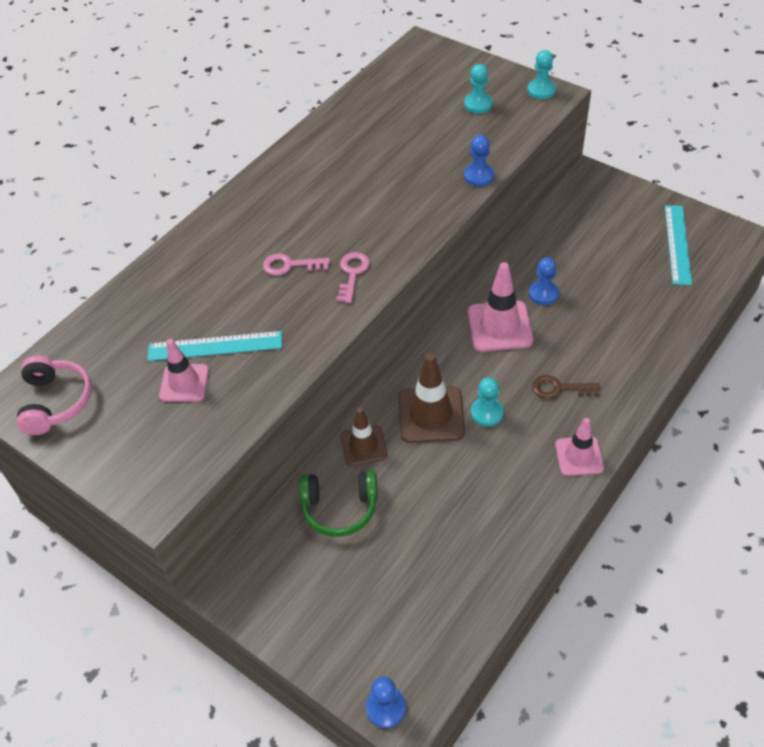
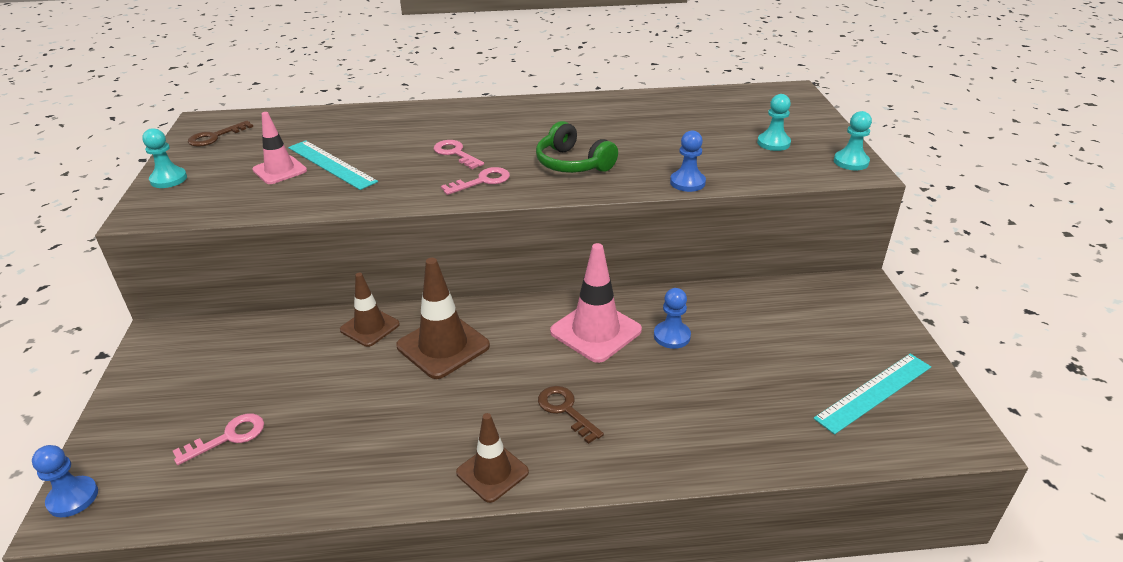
camera: 45 degrees right, 15 degrees down
pink headphones [16,355,92,435] -> brown key [188,121,253,147]
green headphones [299,471,378,537] -> green headphones moved to [536,121,618,173]
turquoise pawn [471,377,504,427] -> turquoise pawn moved to [142,128,187,188]
pink traffic cone [555,418,604,476] -> brown traffic cone [456,413,529,503]
none -> pink key [173,414,264,465]

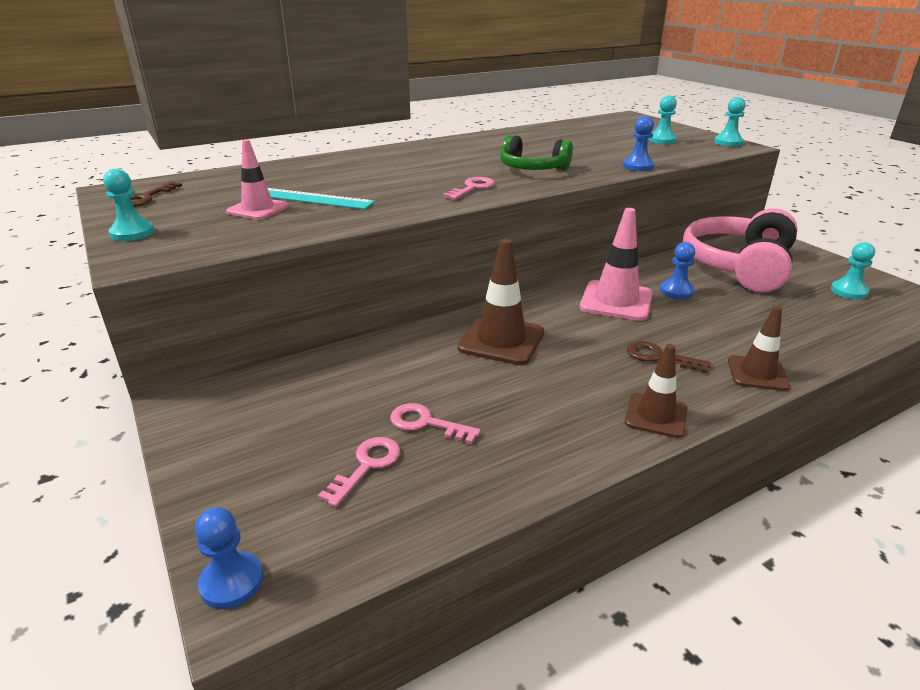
camera: 25 degrees left, 5 degrees down
brown traffic cone [340,273,400,347] -> brown traffic cone moved to [728,306,790,391]
pink key [434,140,484,169] -> pink key moved to [390,403,481,444]
turquoise ruler [813,354,931,435] -> turquoise pawn [831,242,875,299]
none -> pink headphones [683,208,798,292]

